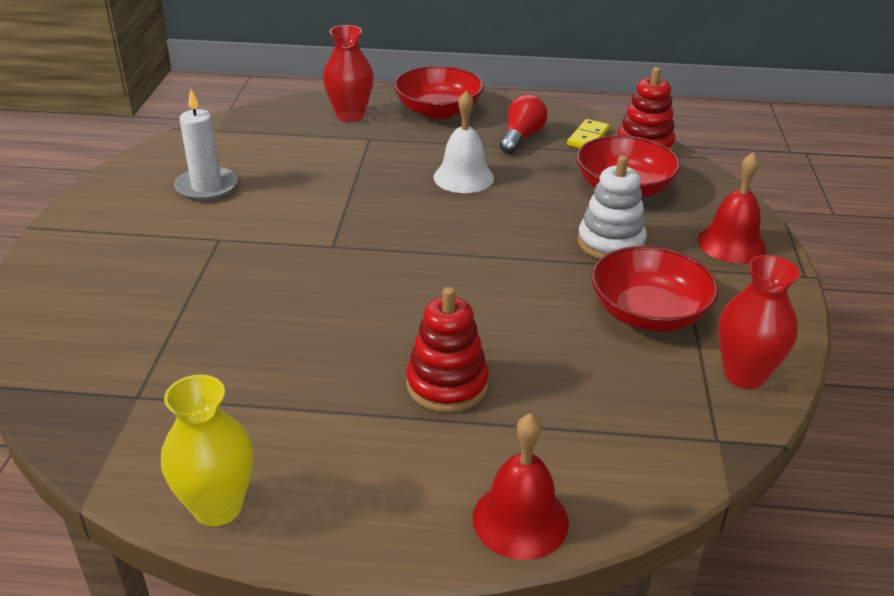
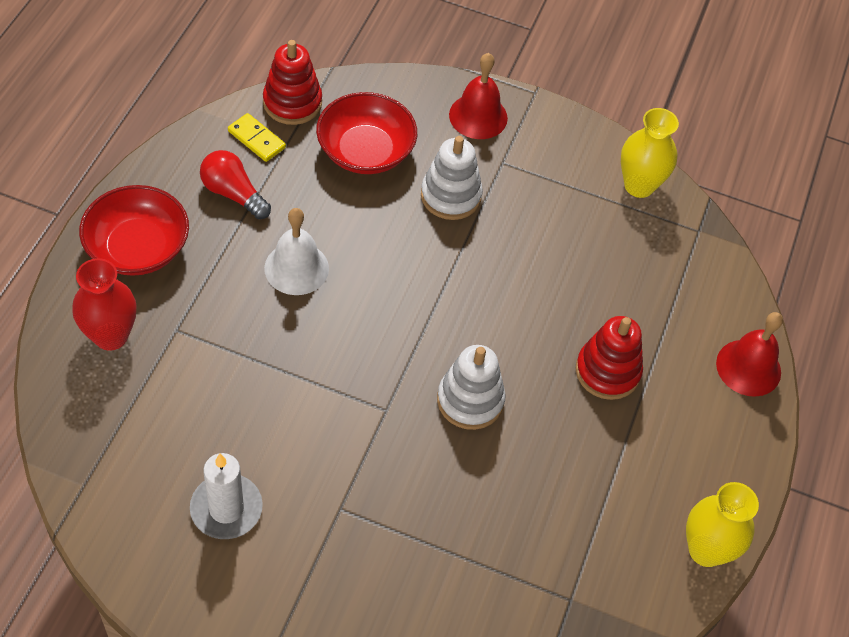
camera: 80 degrees left, 20 degrees up
red bowl [591,246,719,332] -> none
red vase [718,255,800,389] -> yellow vase [621,108,679,198]
none -> white stacking toy [437,345,506,430]

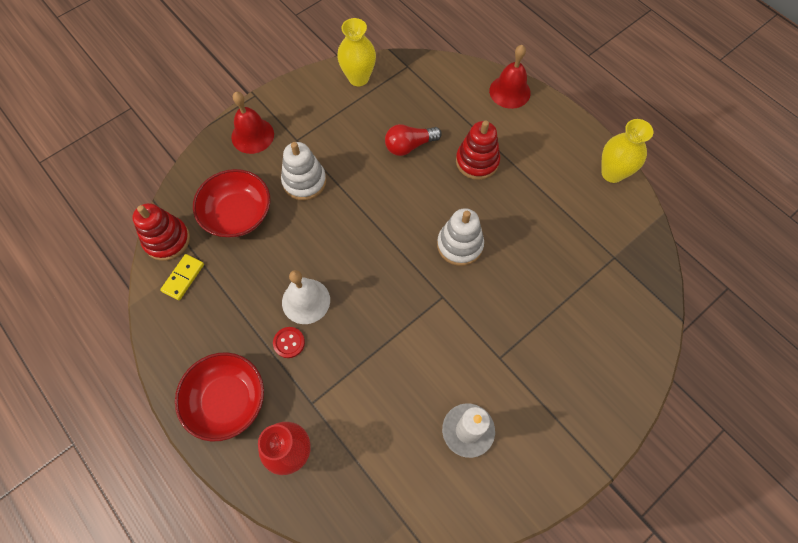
camera: 55 degrees left, 10 degrees up
red light bulb [200,150,271,219] -> red light bulb moved to [385,124,442,156]
yellow domino [228,113,286,162] -> yellow domino turned 45 degrees counterclockwise [160,254,204,300]
none -> red button [273,327,305,358]

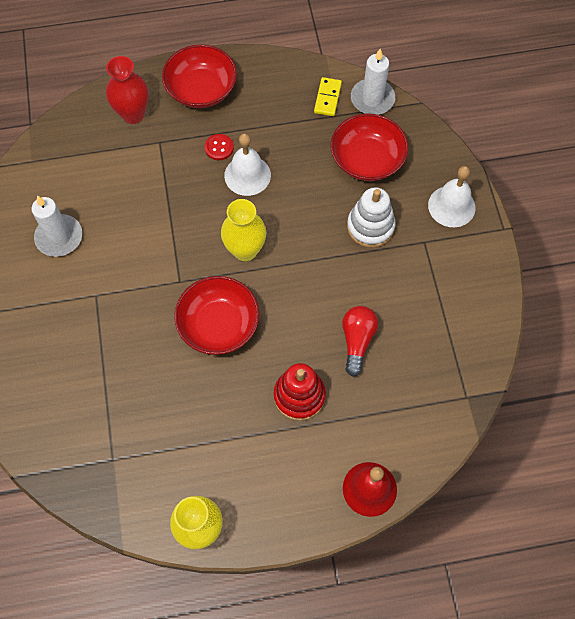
camera: 120 degrees right, 0 degrees up
red stacking toy [132,203,190,261] -> white candle [351,49,395,115]
yellow domino [160,254,204,300] -> yellow domino turned 45 degrees clockwise [314,77,342,116]
red bell [231,92,274,154] -> white bell [428,166,476,227]
yellow vase [337,18,376,86] -> yellow vase moved to [221,199,266,261]
white stacking toy [437,208,484,266] -> red bowl [174,276,259,355]

